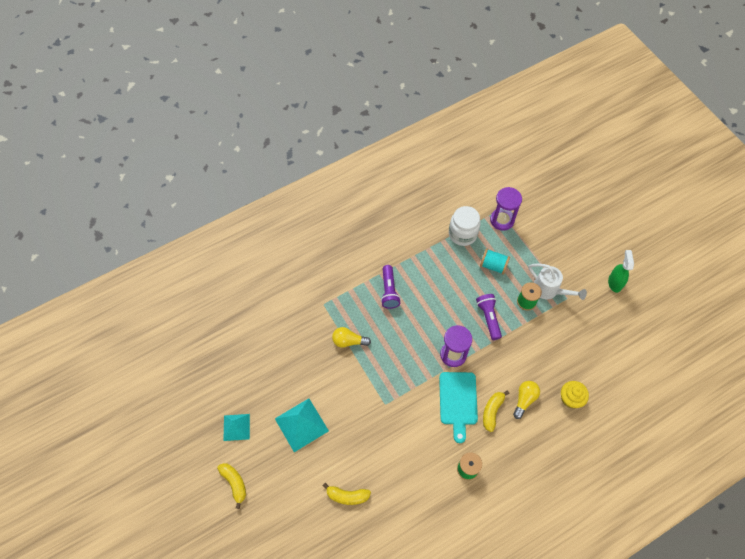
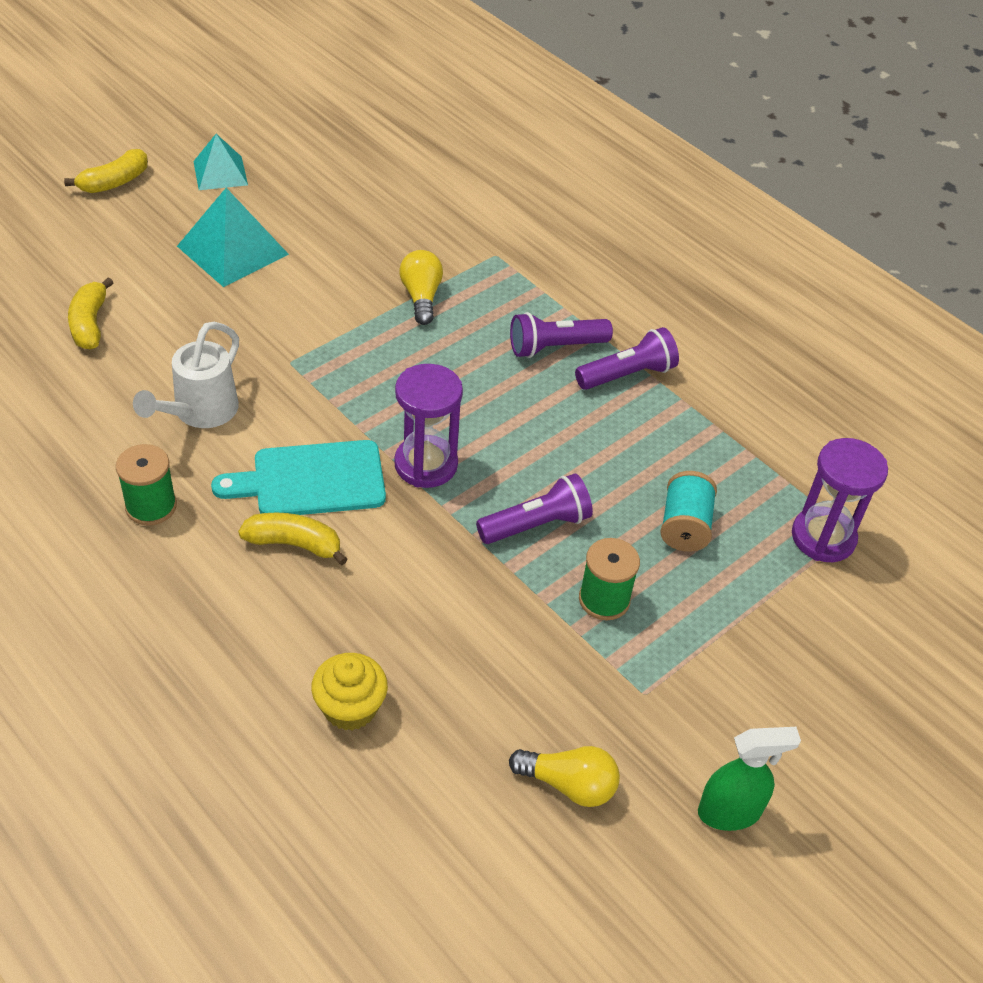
camera: 75 degrees right, 15 degrees down
white jar [449,206,481,246] -> none
yellow light bulb [513,381,540,419] -> yellow light bulb moved to [509,746,620,807]
white watering can [528,264,587,300] -> white watering can moved to [133,322,239,428]
none -> purple flashlight [575,327,679,390]

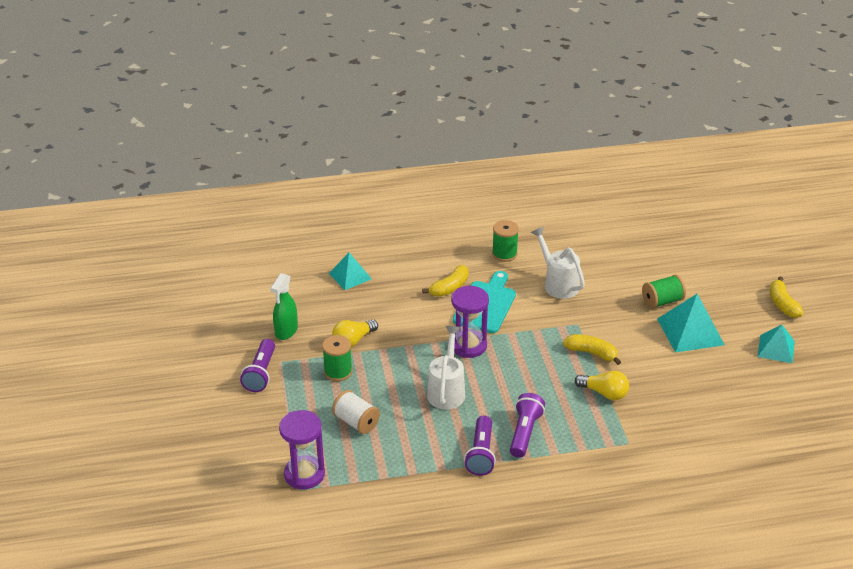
camera: 125 degrees right, 10 degrees down
yellow banana [68,277,114,350] -> yellow banana moved to [563,334,621,365]
yellow cupcake [311,653,388,730] -> turquoise pyramid [329,253,372,290]
purple flashlight [476,473,593,544] -> purple flashlight moved to [240,339,275,392]
yellow light bulb [509,746,620,807] -> yellow light bulb moved to [332,319,378,347]
turquoise spool [660,471,717,552] -> white spool [332,390,380,434]
green spray bottle [698,727,801,831] -> green spray bottle moved to [270,273,298,340]
none -> white watering can [427,326,465,409]
none -> green spool [642,275,686,309]

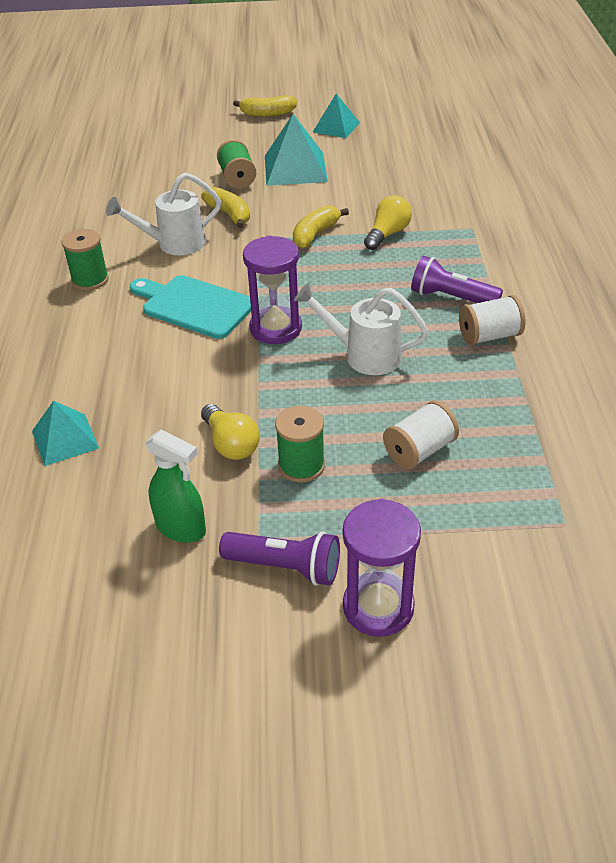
camera: 80 degrees left, 5 degrees up
purple hourglass [279,410,325,489] -> purple hourglass moved to [343,499,421,637]
yellow banana [422,265,469,297] -> yellow banana moved to [201,187,250,228]
purple flashlight [464,416,496,476] -> white spool [459,295,525,346]

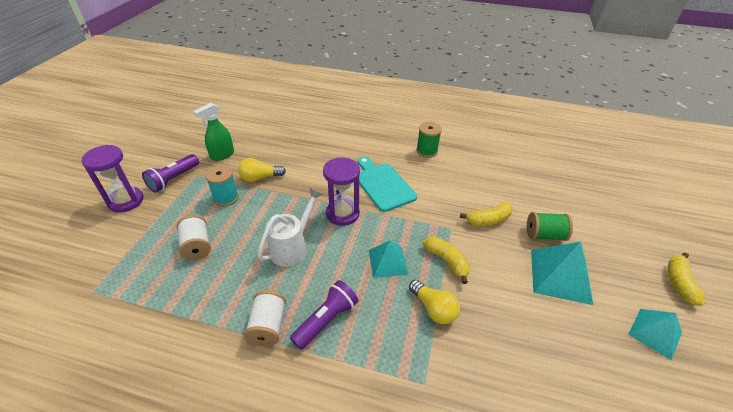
camera: 105 degrees right, 0 degrees up
turquoise pyramid [32,401,99,466] -> turquoise pyramid moved to [369,240,408,278]
white watering can [106,173,221,255] -> none
turquoise cutting board [130,275,251,339] -> turquoise cutting board turned 75 degrees counterclockwise [358,156,417,212]
green spool [275,406,325,482] -> turquoise spool [205,165,239,206]

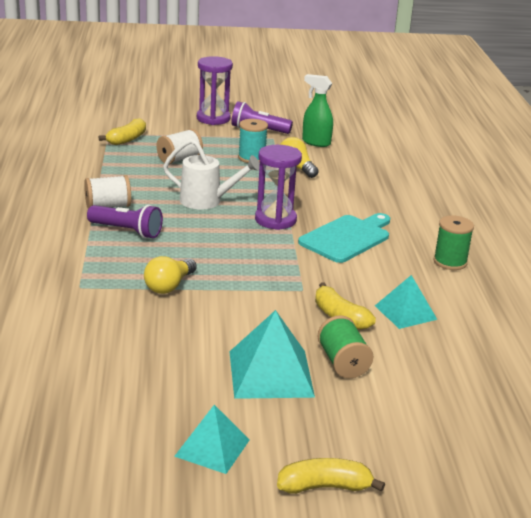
camera: 70 degrees right, 15 degrees down
turquoise pyramid [369,240,408,278] -> turquoise pyramid moved to [375,275,438,329]
yellow banana [423,236,470,284] -> yellow banana moved to [99,118,146,145]

